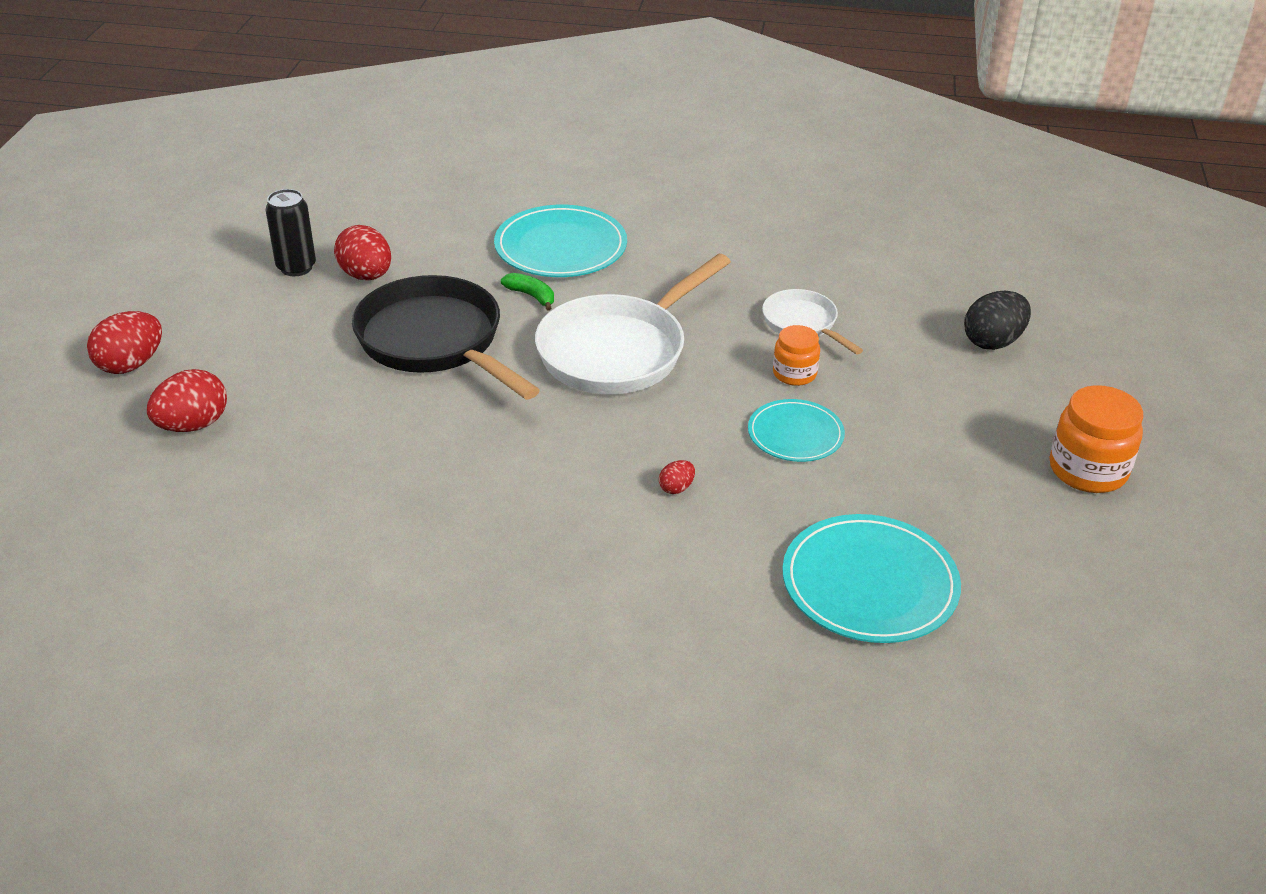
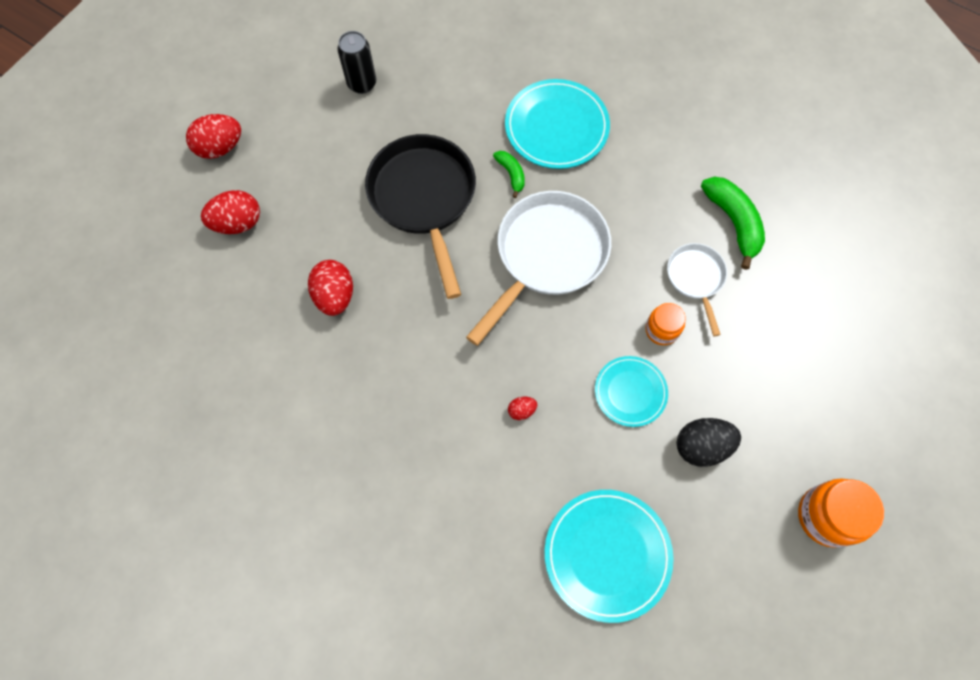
camera: 25 degrees right, 30 degrees up
red egg [334,225,391,280] -> red egg moved to [308,260,353,316]
white pan [535,254,731,394] -> white pan turned 150 degrees clockwise [466,191,611,346]
black egg [964,291,1031,350] -> black egg moved to [677,418,741,467]
none -> green banana [701,176,765,270]

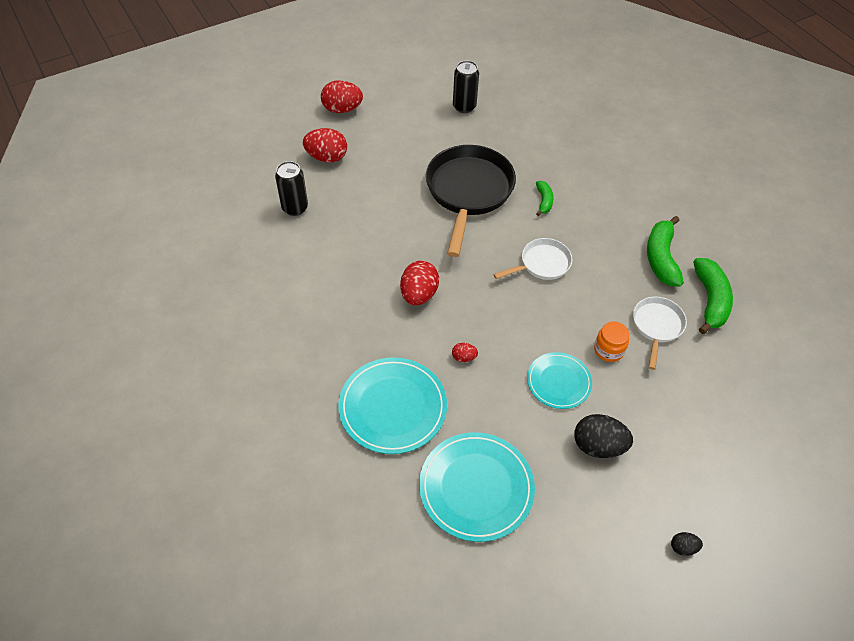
camera: 25 degrees right, 15 degrees down
red egg [308,260,353,316] -> red egg moved to [400,261,439,305]
white pan [466,191,611,346] -> white pan [493,238,572,280], size x0.53
turquoise plate [505,79,610,169] -> turquoise plate moved to [338,357,447,454]
orange jar [798,478,884,548] -> black egg [671,532,703,556]
none -> black can [275,161,308,216]
none -> green banana [647,216,684,287]

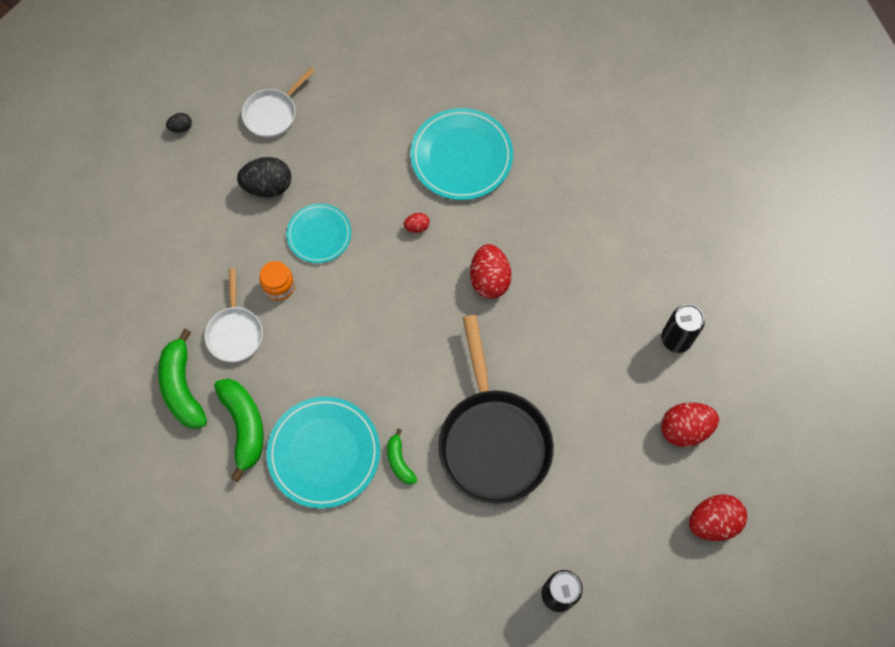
camera: 160 degrees right, 15 degrees up
turquoise plate [419,432,535,542] -> turquoise plate moved to [266,397,380,509]
white pan [493,238,572,280] -> white pan moved to [242,67,315,138]

